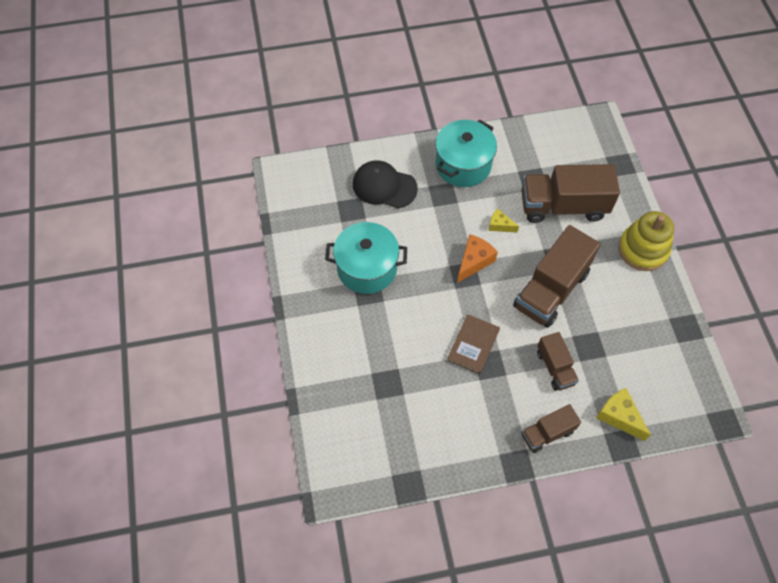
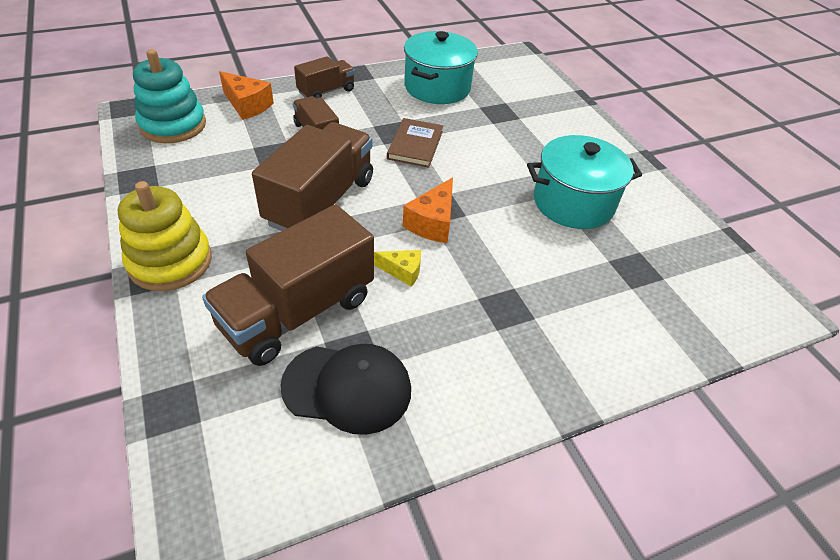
camera: 165 degrees right, 15 degrees down
black cap [353,160,418,208] -> black cap moved to [280,344,411,435]
turquoise pot [435,120,497,187] -> turquoise pot moved to [404,31,478,104]
brown truck [521,164,620,223] -> brown truck turned 150 degrees clockwise [202,204,374,366]
yellow cheese [596,388,651,441] -> orange cheese [219,71,274,120]
none -> turquoise stacking toy [133,49,206,143]

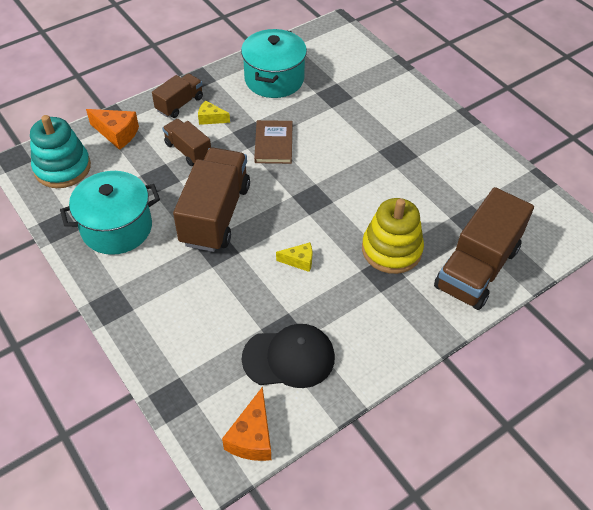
camera: 10 degrees left, 5 degrees up
yellow stacking toy [118,181,212,291] -> yellow stacking toy moved to [362,198,424,274]
brown truck [202,204,374,366] -> brown truck moved to [434,187,534,310]
orange cheese [403,177,453,243] -> orange cheese moved to [222,387,271,461]
turquoise pot [527,135,642,229] -> turquoise pot moved to [60,171,160,255]
none -> yellow cheese [198,100,230,125]

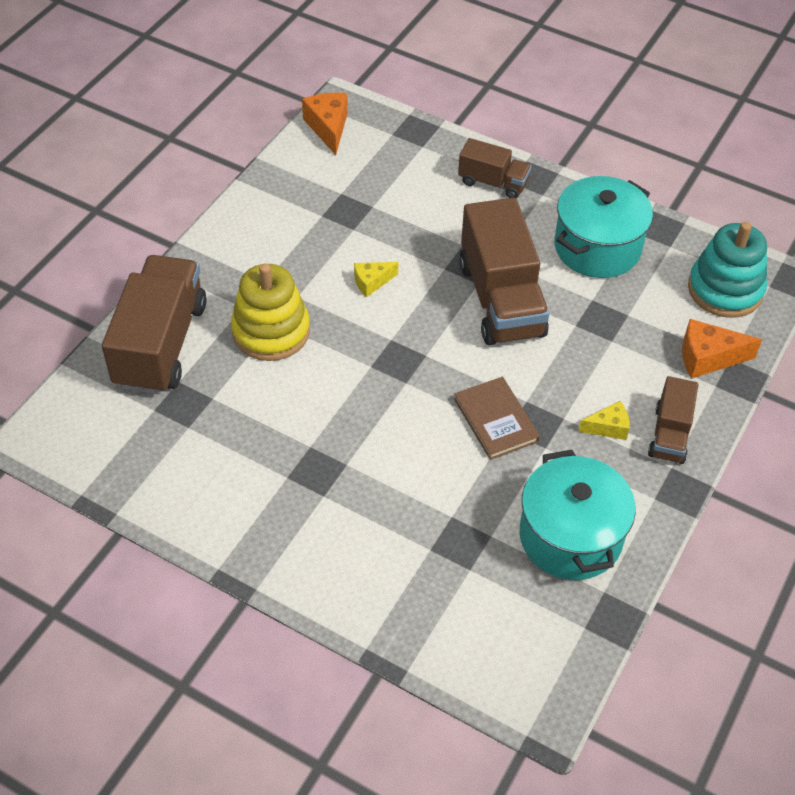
camera: 155 degrees right, 0 degrees up
brown truck [162,119,211,166] -> brown truck moved to [458,138,532,198]
black cap [242,324,335,388] -> none

